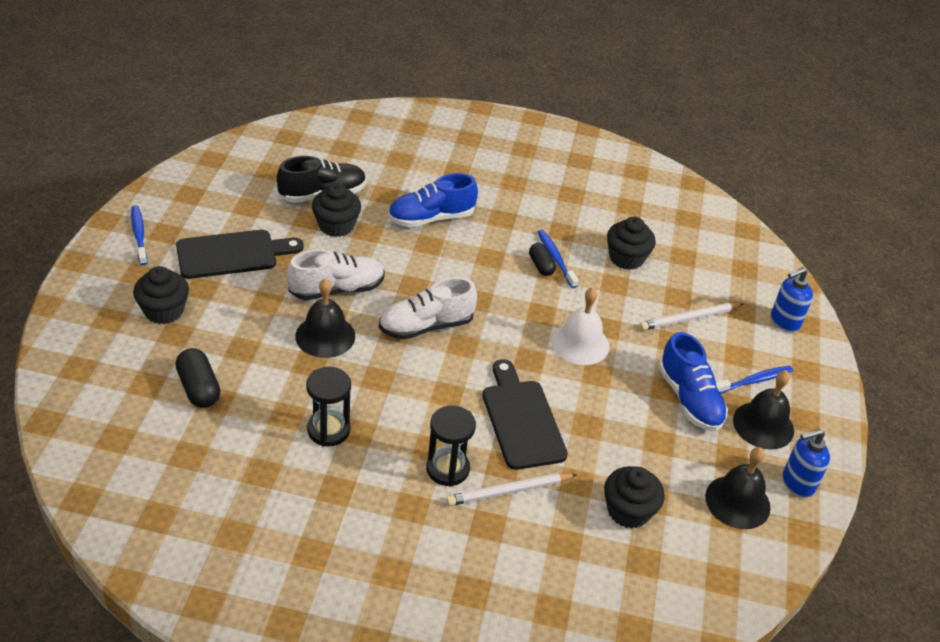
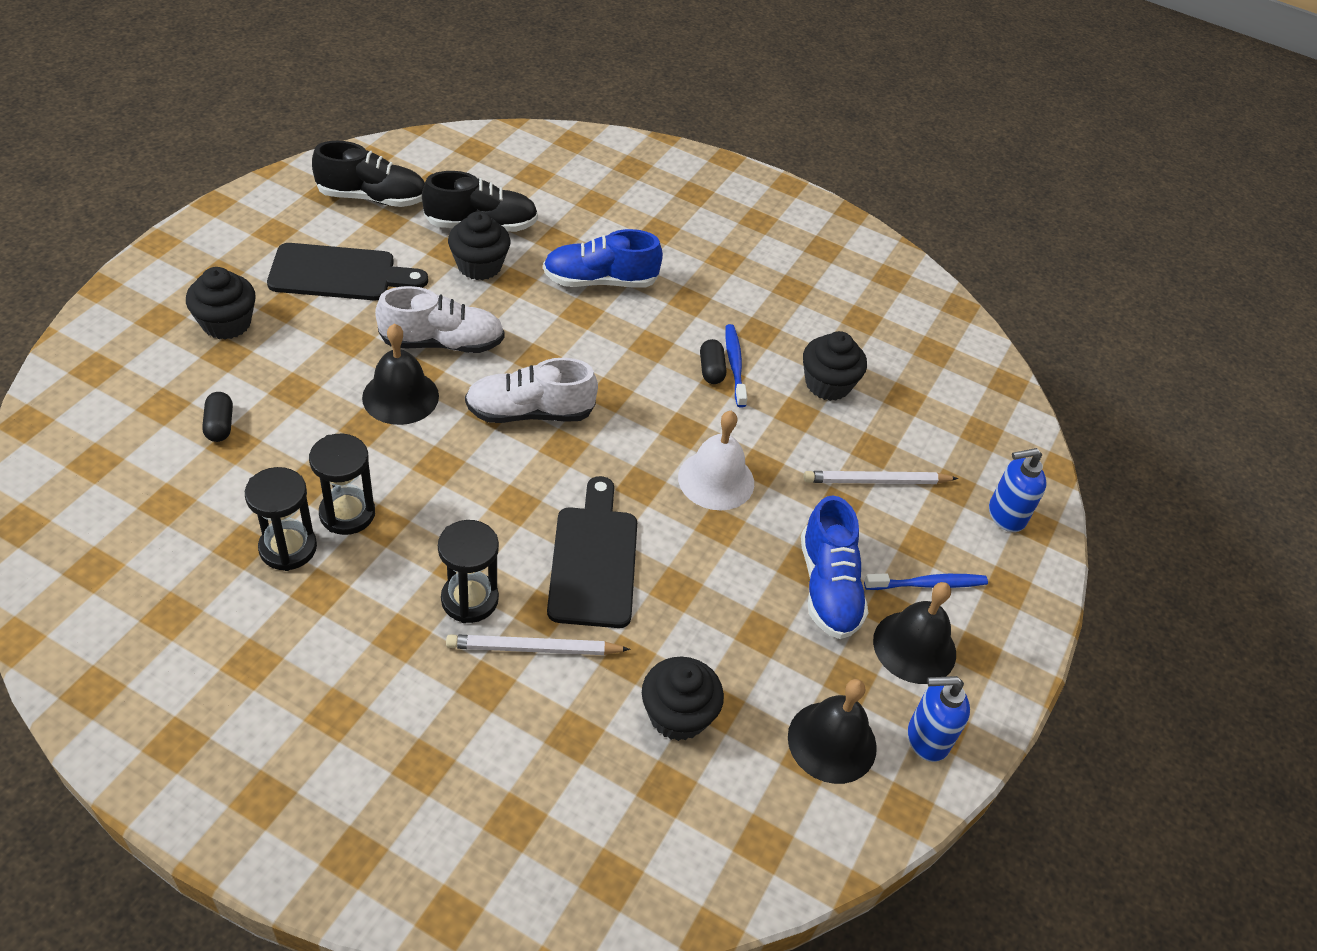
camera: 15 degrees right, 5 degrees up
blue toothbrush [131,206,147,265] -> none
black capsule [175,348,220,408] -> black capsule [202,392,233,442], size x0.66
none -> black hourglass [245,467,317,571]
none -> black shoe [312,141,425,207]

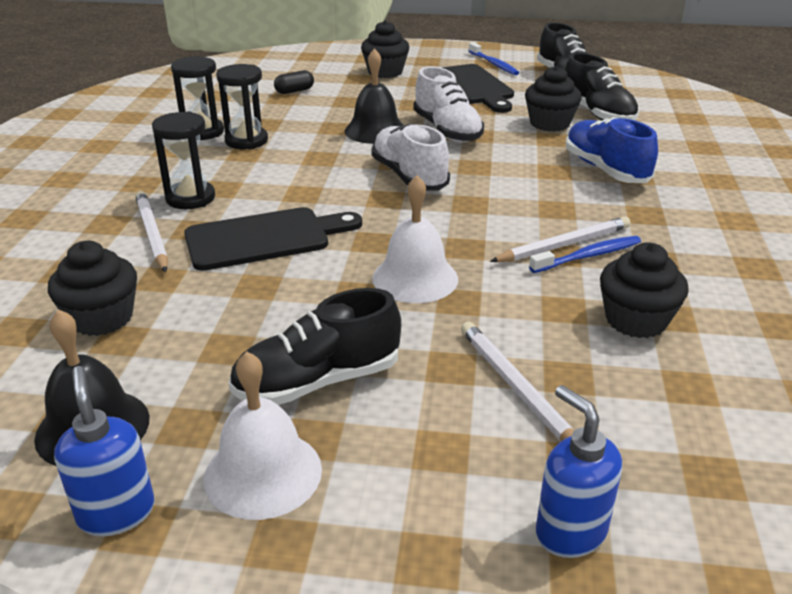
camera: 75 degrees right, 15 degrees down
black capsule [700,339,726,384] -> white pencil [490,216,630,262]
blue shoe [801,495,868,639] -> black shoe [228,288,401,405]
blue toothbrush [864,573,988,590] -> blue toothbrush moved to [469,42,519,75]
black bell [873,582,956,684] -> white bell [204,352,322,520]

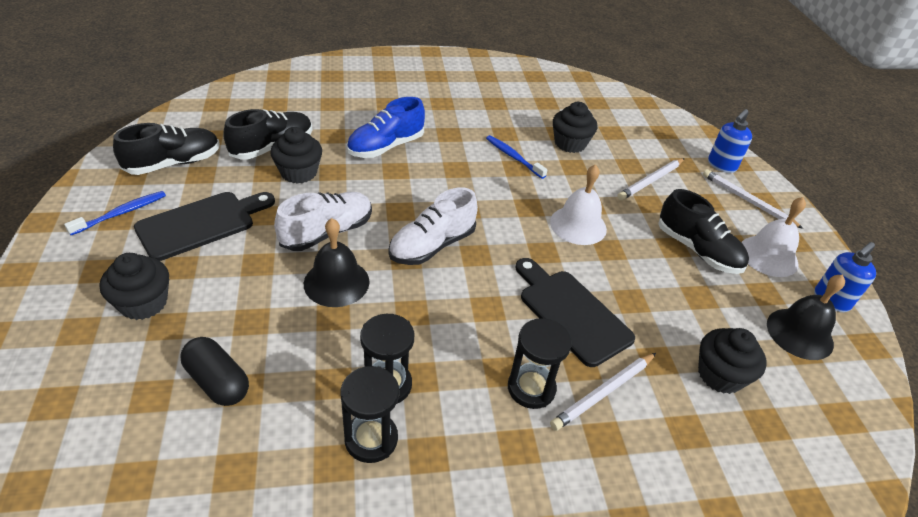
camera: 110 degrees left, 10 degrees up
black capsule [274,70,314,94] -> black capsule [180,337,249,406], size x1.52
white pencil [490,216,630,262] -> white pencil moved to [703,169,804,229]

